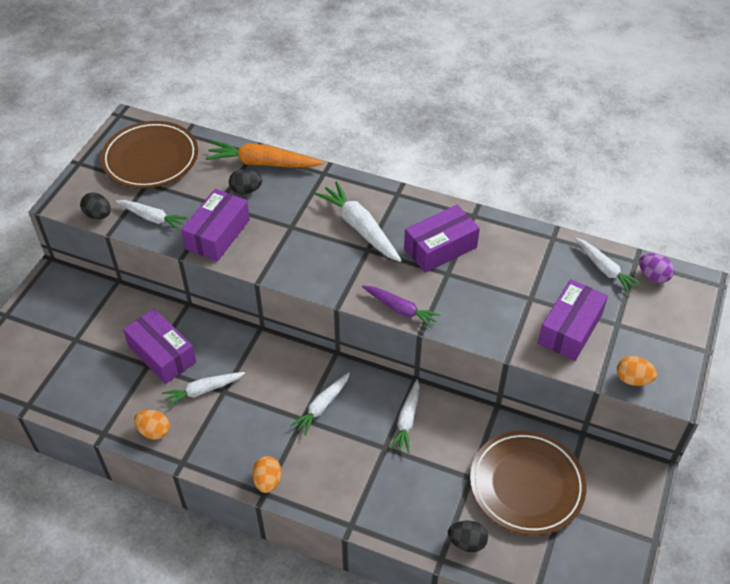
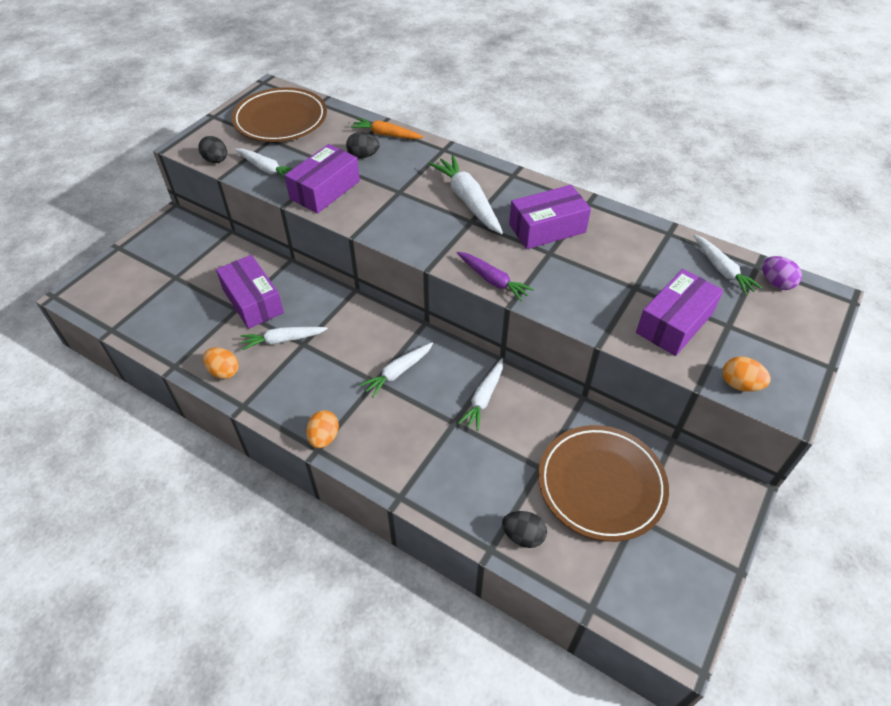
camera: 10 degrees right, 0 degrees up
orange carrot [205,141,324,168] -> orange carrot [350,118,423,139], size x0.64

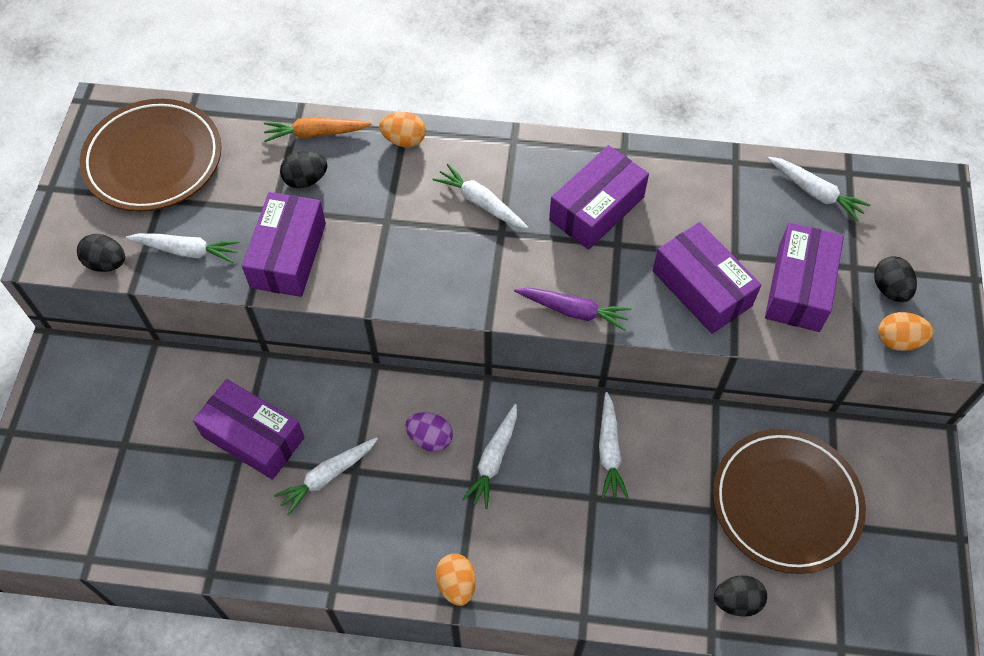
camera: 25 degrees left, 10 degrees up
orange egg [203,348,239,379] -> orange egg moved to [379,112,426,148]
white carrot [428,155,503,234] -> white carrot [432,164,528,229], size x0.64
purple egg [762,256,802,290] -> purple egg moved to [405,412,453,452]
none -> purple box [652,222,762,334]
none -> black egg [874,256,917,302]

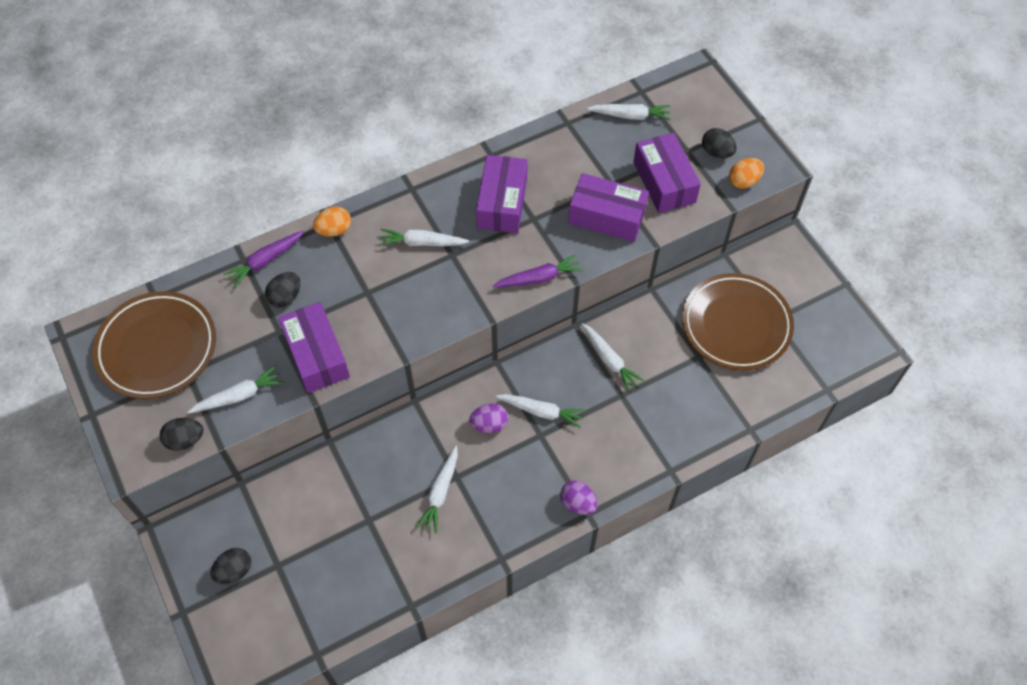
camera: 35 degrees left, 0 degrees up
purple box [193,379,304,480] -> none
orange carrot [264,117,372,142] -> purple carrot [223,231,304,287]
orange egg [435,554,476,606] -> purple egg [560,480,598,515]
white carrot [462,404,517,509] -> white carrot turned 60 degrees counterclockwise [496,394,585,428]
black egg [714,575,767,617] -> black egg moved to [211,548,251,584]

